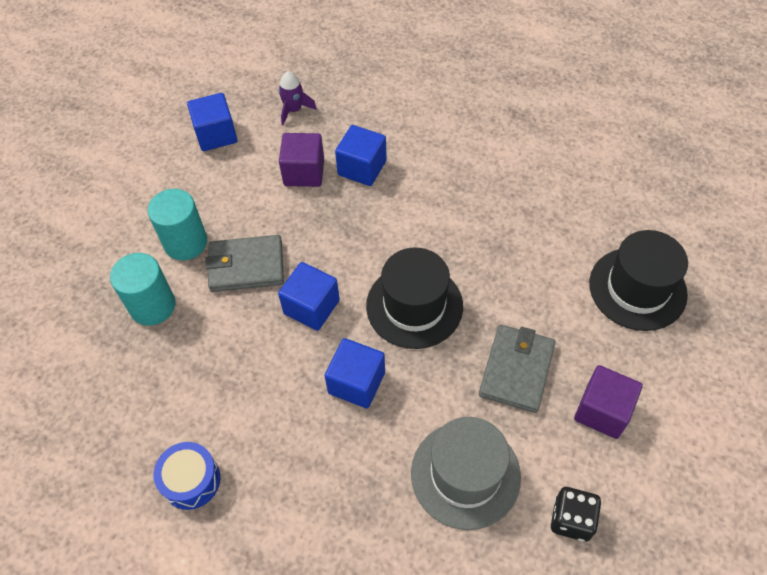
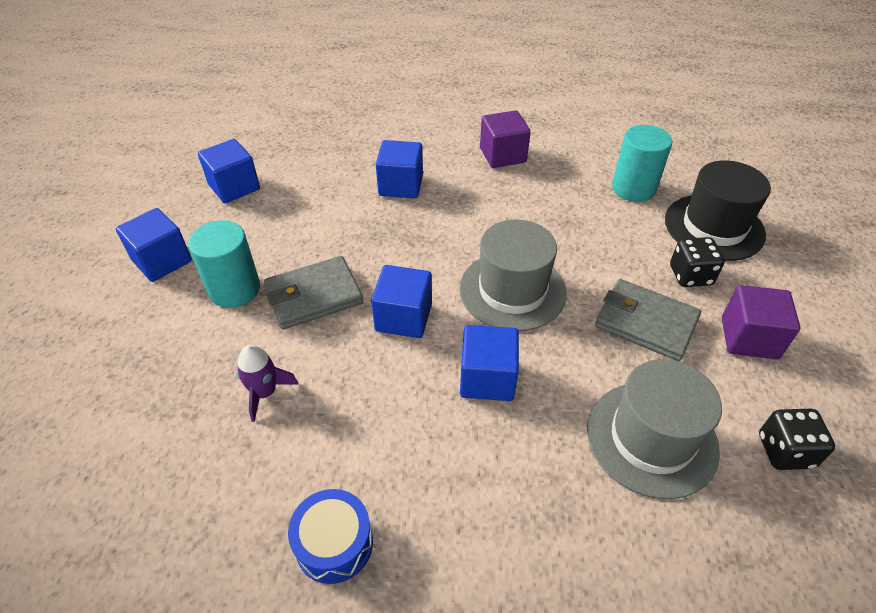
camera: 20 degrees left, 10 degrees down
turquoise cylinder [110,253,176,326] -> turquoise cylinder moved to [612,125,672,202]
purple rocket [278,71,317,125] -> purple rocket moved to [237,345,298,422]
purple cube [279,133,324,187] -> purple cube moved to [480,110,531,168]
black hat [366,248,463,349] -> grey hat [459,219,567,331]
grey wallet [479,324,555,413] -> grey wallet turned 60 degrees counterclockwise [595,279,701,361]
none -> blue cube [116,208,192,282]
none -> black dice [670,237,725,287]

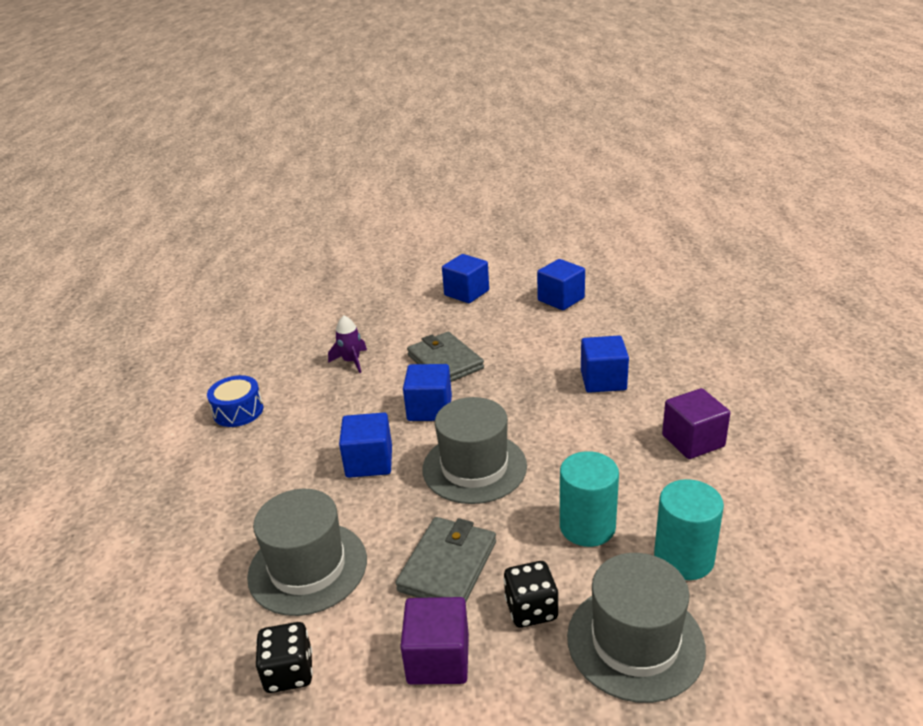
camera: 85 degrees right, 15 degrees down
turquoise cylinder [188,220,260,308] -> turquoise cylinder moved to [560,451,619,547]
black hat [665,160,771,261] -> grey hat [567,553,706,703]

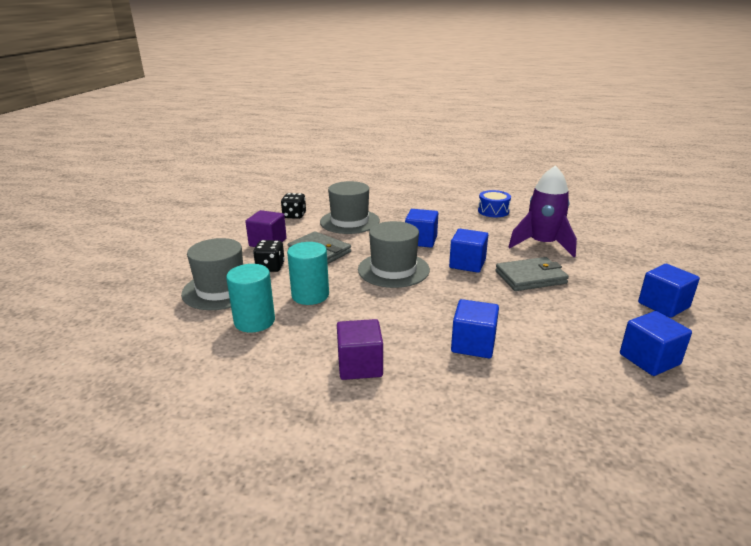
camera: 105 degrees right, 5 degrees down
purple rocket [328,316,367,373] -> purple rocket [509,165,577,257], size x1.97

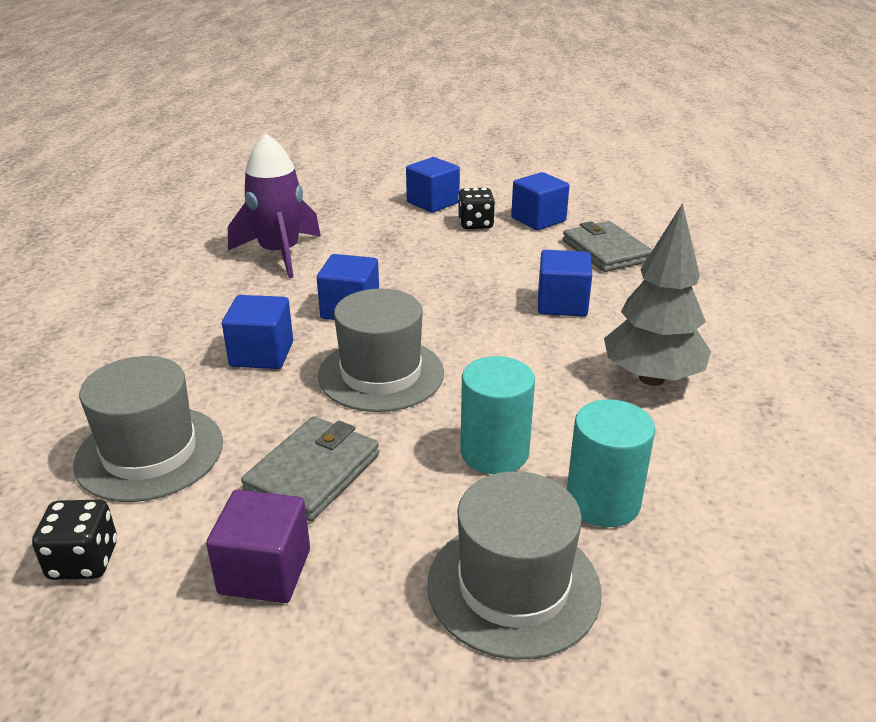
camera: 100 degrees left, 5 degrees up
black dice [253,240,285,272] -> black dice moved to [458,188,495,229]
purple cube [337,319,383,380] -> grey tree [604,203,711,386]
blue drum [478,190,511,217] -> none
grey wallet [495,257,569,291] -> grey wallet moved to [563,221,652,272]

